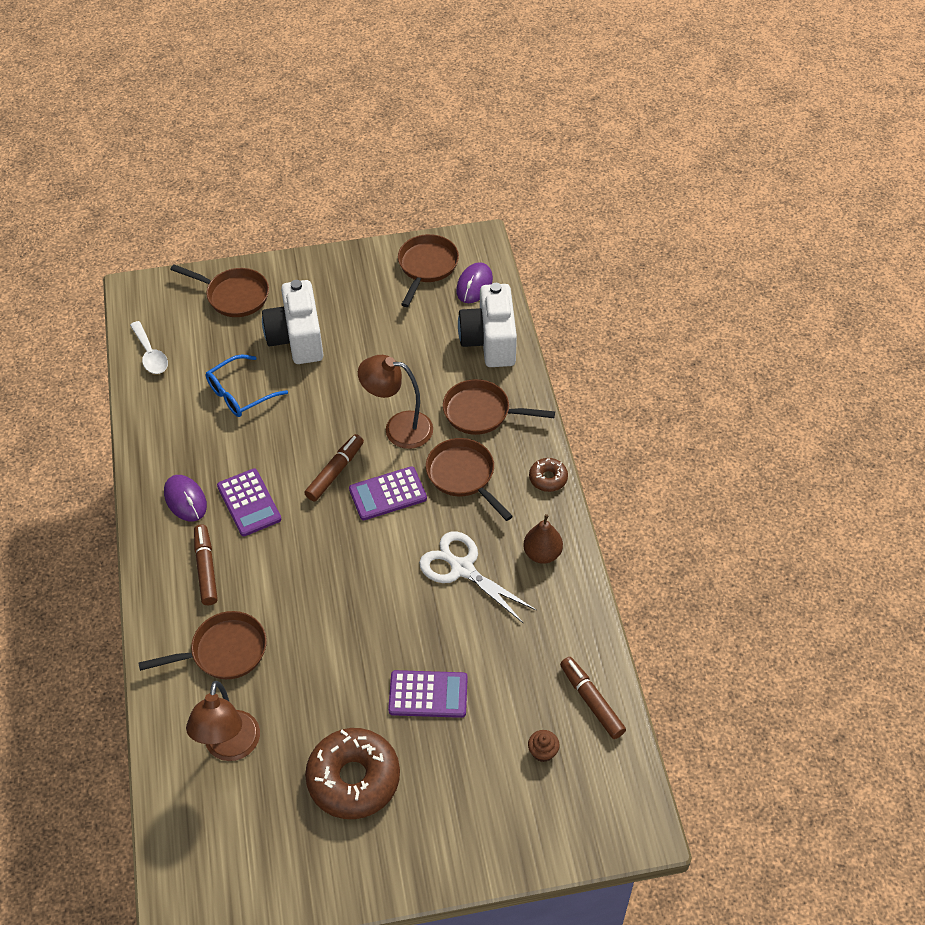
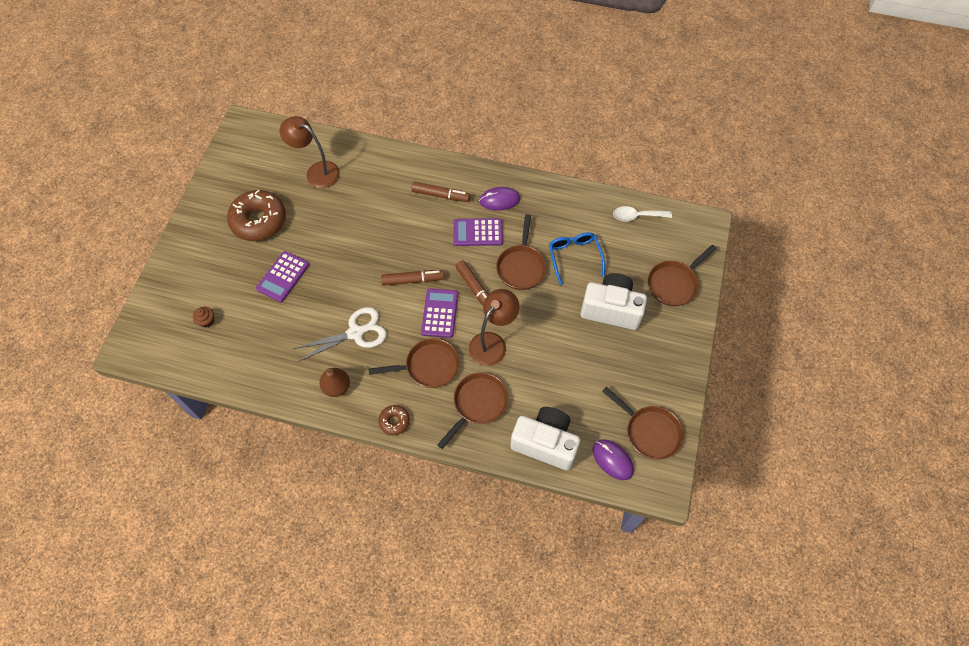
camera: 115 degrees right, 10 degrees up
brown pan [138,611,267,679] -> brown pan moved to [496,214,546,290]
brown marker [560,657,626,739] -> brown marker moved to [381,270,444,286]

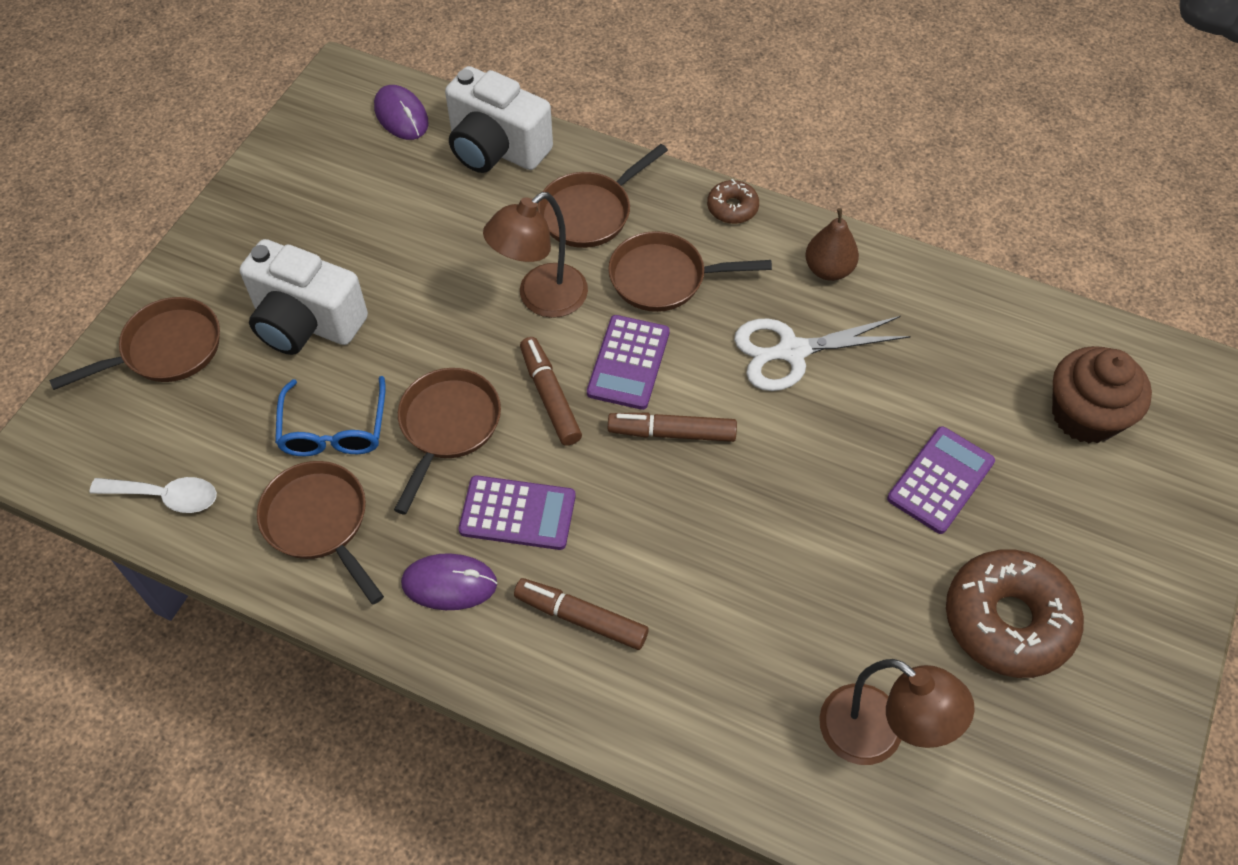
camera: 170 degrees left, 5 degrees down
brown cupcake [193,307,214,328] -> brown cupcake [1052,346,1152,443], size x2.29
brown pan [602,387,684,460] -> brown pan moved to [257,461,384,605]

